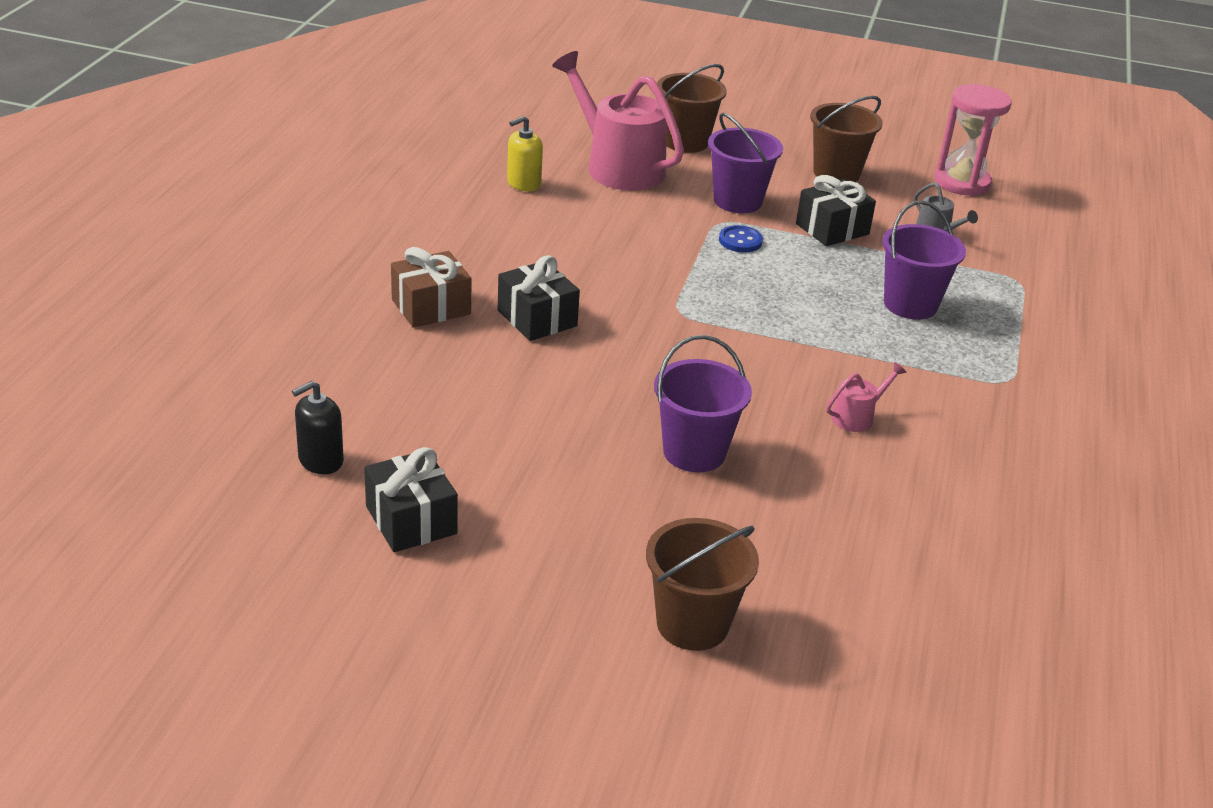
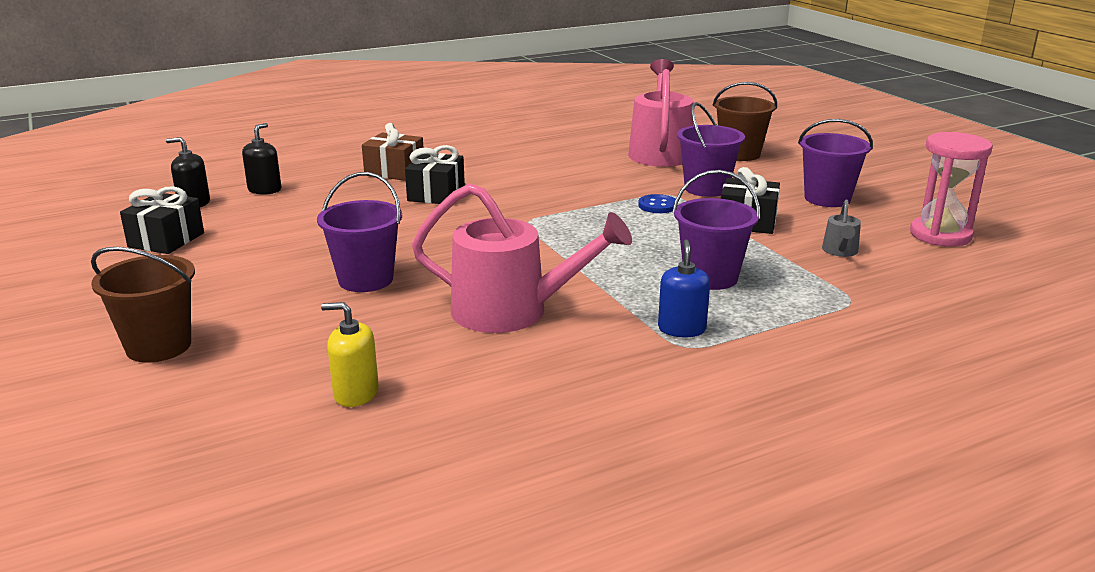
camera: 50 degrees right, 10 degrees down
yellow soap dispenser [507,116,543,192] -> yellow soap dispenser moved to [321,302,379,407]
brown bucket [810,96,883,182] -> purple bucket [798,119,873,207]
pink watering can [826,362,907,432] -> pink watering can [412,183,632,333], size x2.33
none -> black soap dispenser [242,123,281,195]
none -> blue soap dispenser [658,239,710,337]

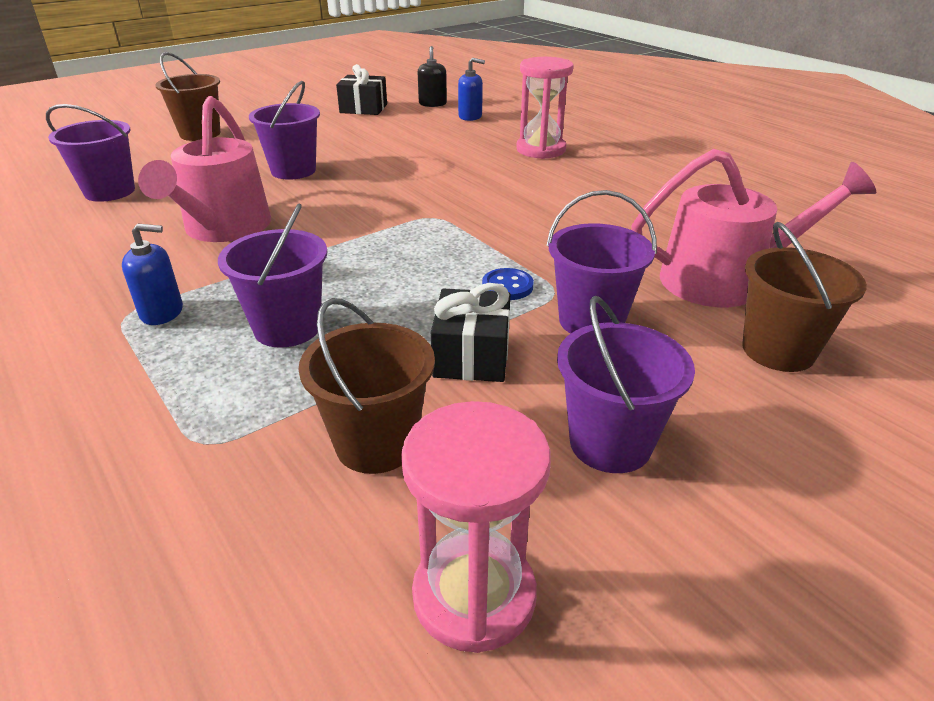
camera: 80 degrees right, 10 degrees up
black soap dispenser [242,123,281,195] -> blue soap dispenser [458,58,485,121]
yellow soap dispenser [321,302,379,407] -> purple bucket [46,104,135,202]
brown gift [362,123,423,181] -> pink hourglass [516,57,573,159]
black gift [405,145,465,204] -> none
grey watering can [822,200,861,257] -> brown bucket [298,298,435,474]

